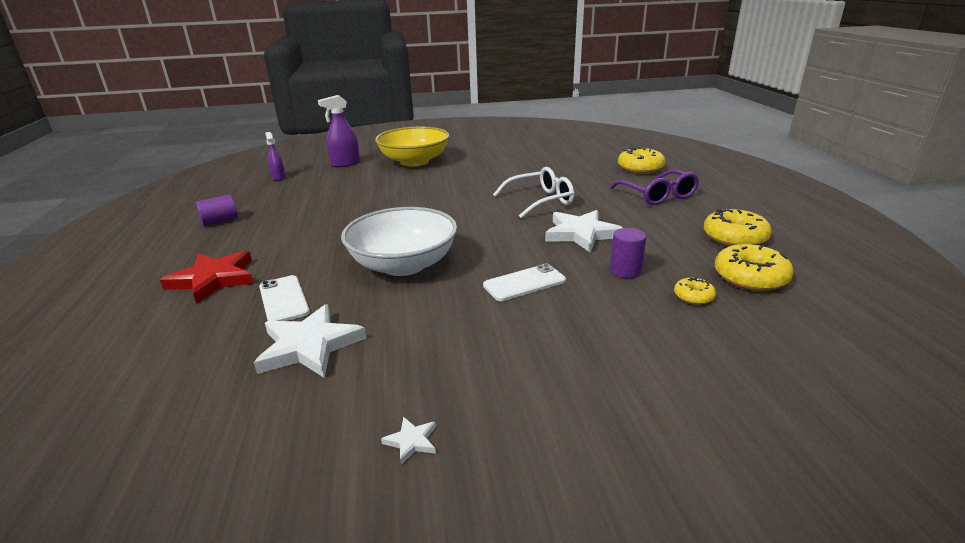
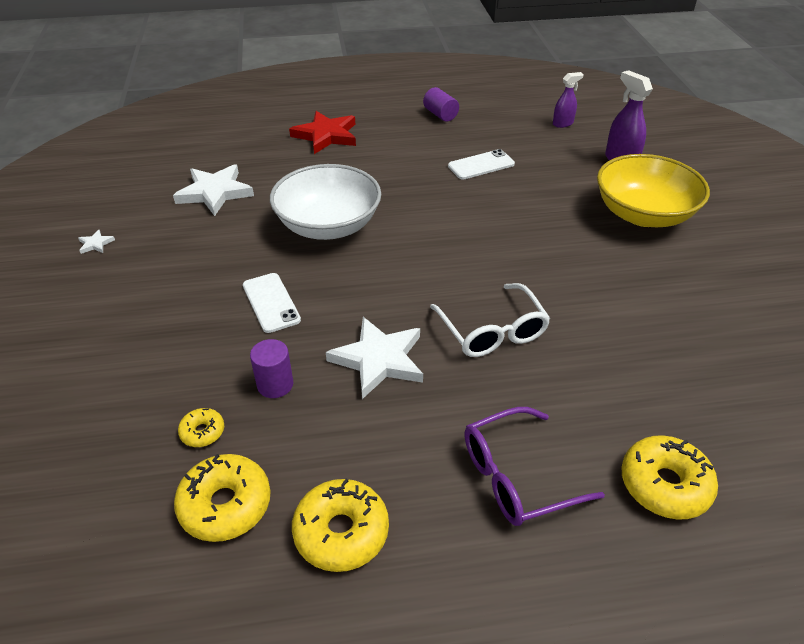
camera: 90 degrees right, 15 degrees up
white phone [259,275,310,321] -> white phone moved to [448,149,515,180]

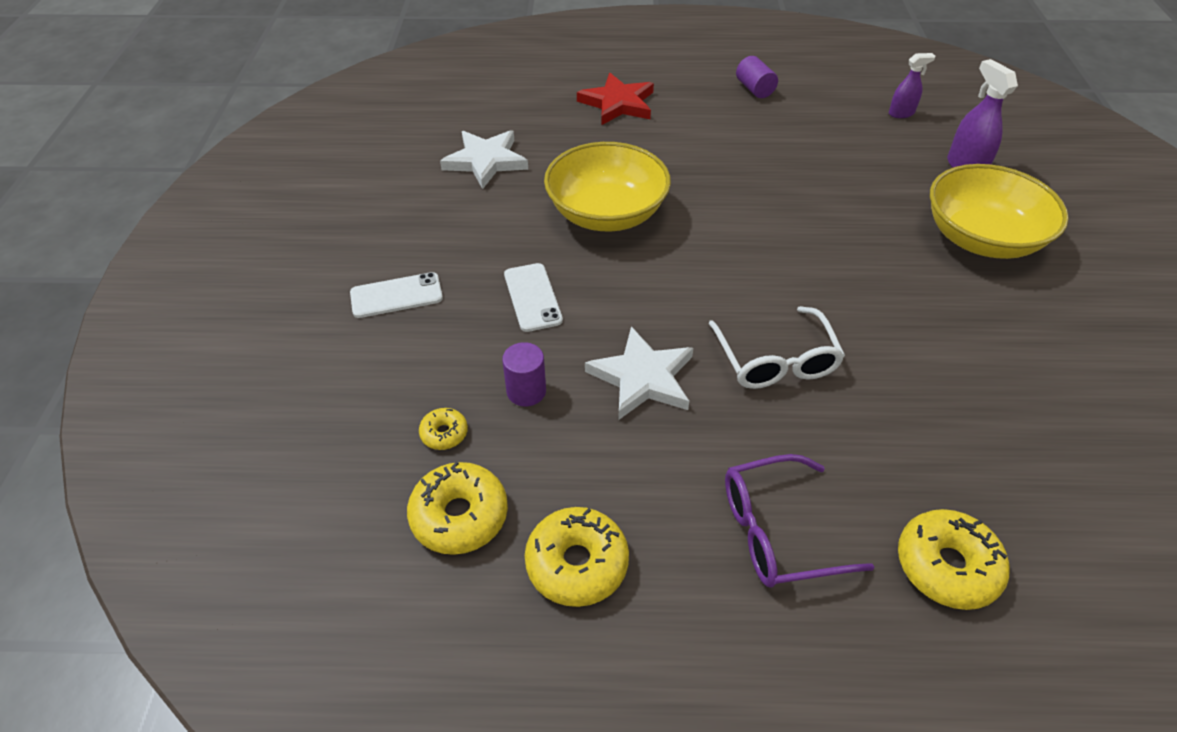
camera: 10 degrees right, 5 degrees up
white star [78,230,115,254] -> none
white bowl [270,164,381,240] -> yellow bowl [544,142,671,231]
white phone [448,149,515,180] -> white phone moved to [350,272,443,318]

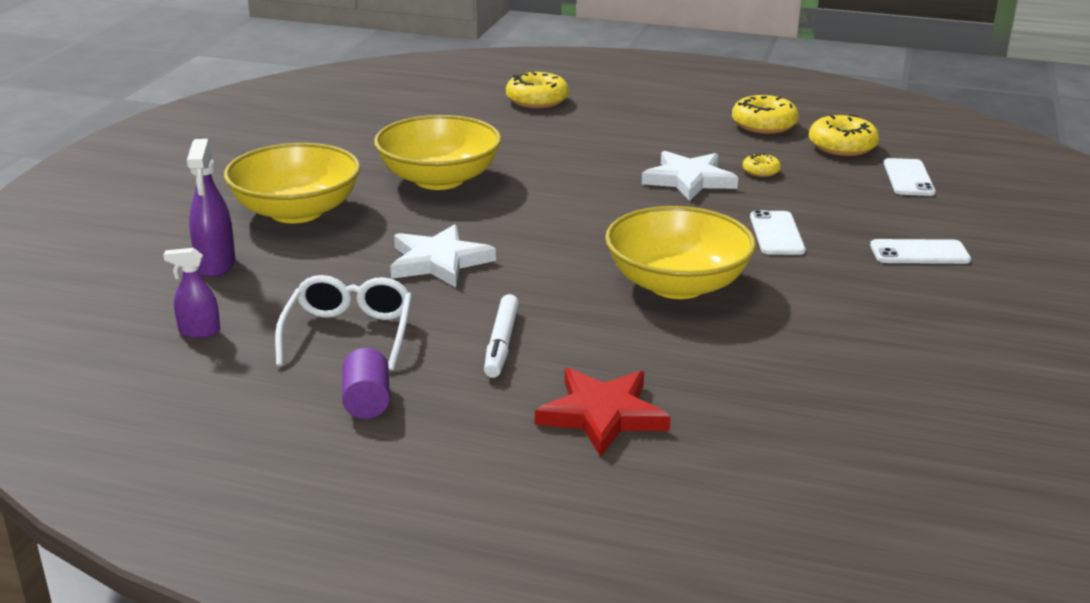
camera: 165 degrees left, 20 degrees down
yellow donut [419,408,468,450] -> yellow donut moved to [743,153,781,177]
white star [440,130,528,189] -> white star moved to [390,224,496,287]
purple cylinder [502,342,546,406] -> none
white glasses [708,306,845,389] -> white glasses moved to [275,275,412,371]
purple glasses [725,454,874,588] -> none
none -> yellow bowl [374,115,502,190]
none -> white marker [484,294,519,378]
none -> white phone [884,158,936,196]

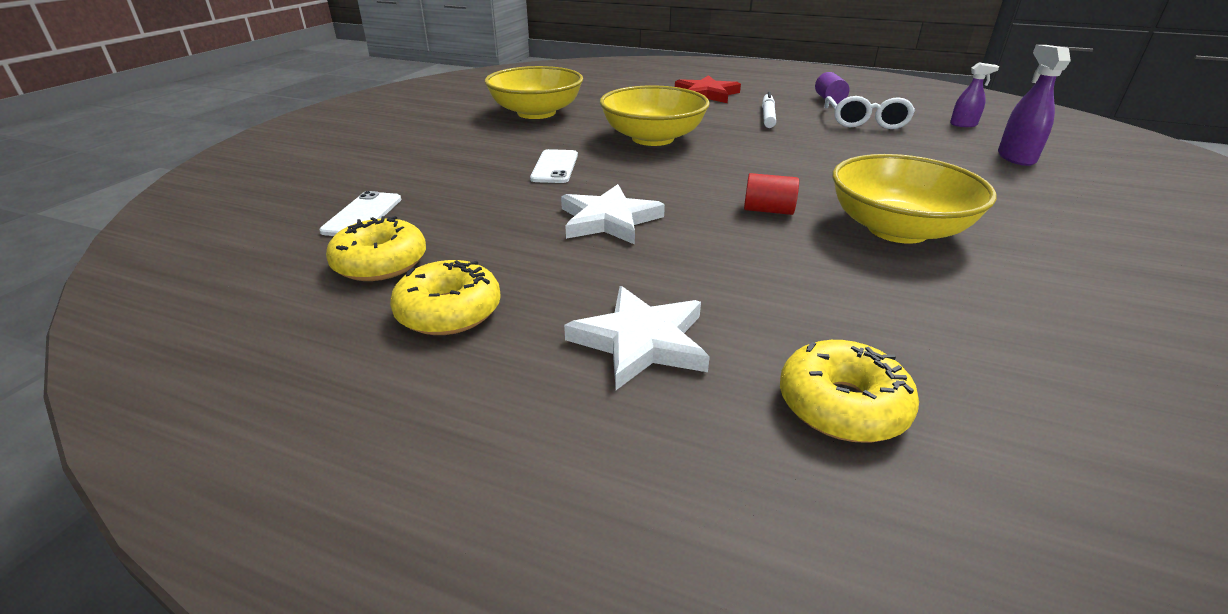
camera: 175 degrees left, 5 degrees up
yellow bowl [224,143,361,223] -> yellow bowl moved to [485,66,583,119]
white star [390,224,496,287] -> white star moved to [564,286,710,390]
yellow donut [743,153,781,177] -> none
white phone [870,239,971,264] -> none
none -> red cylinder [744,173,799,215]

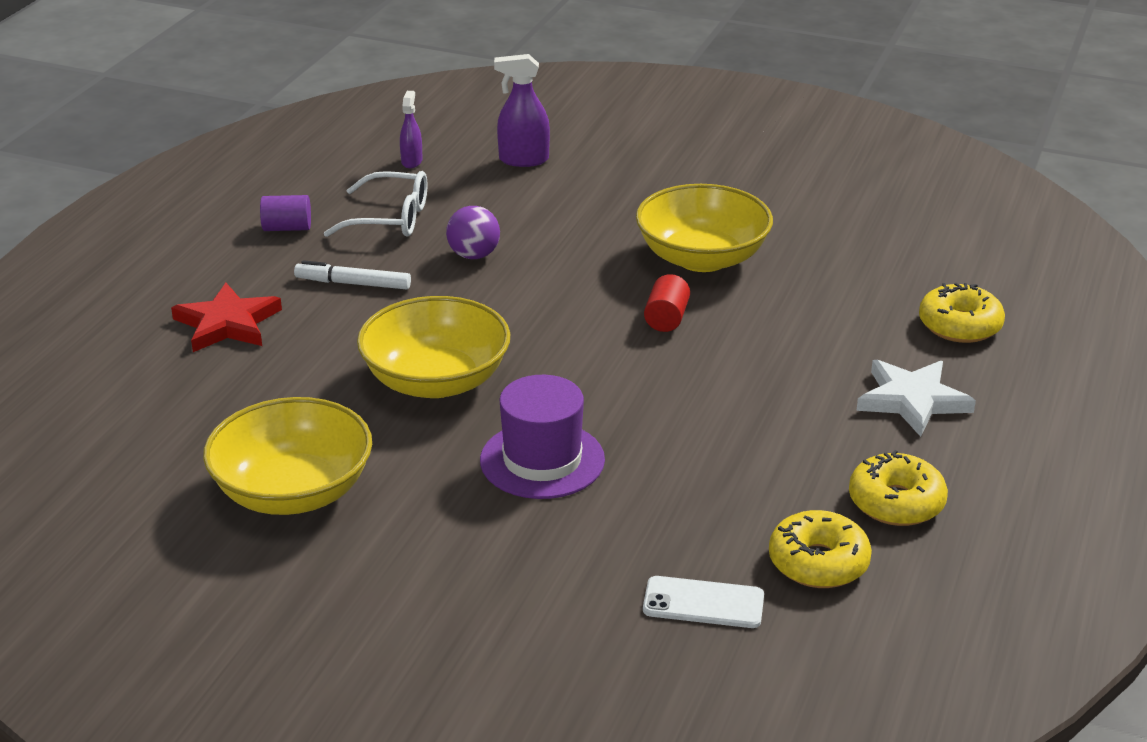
camera: 90 degrees left, 0 degrees up
white phone [530,149,578,183] -> purple hat [480,375,605,499]
white star [561,184,665,245] -> none
none -> purple ball [446,206,500,259]

